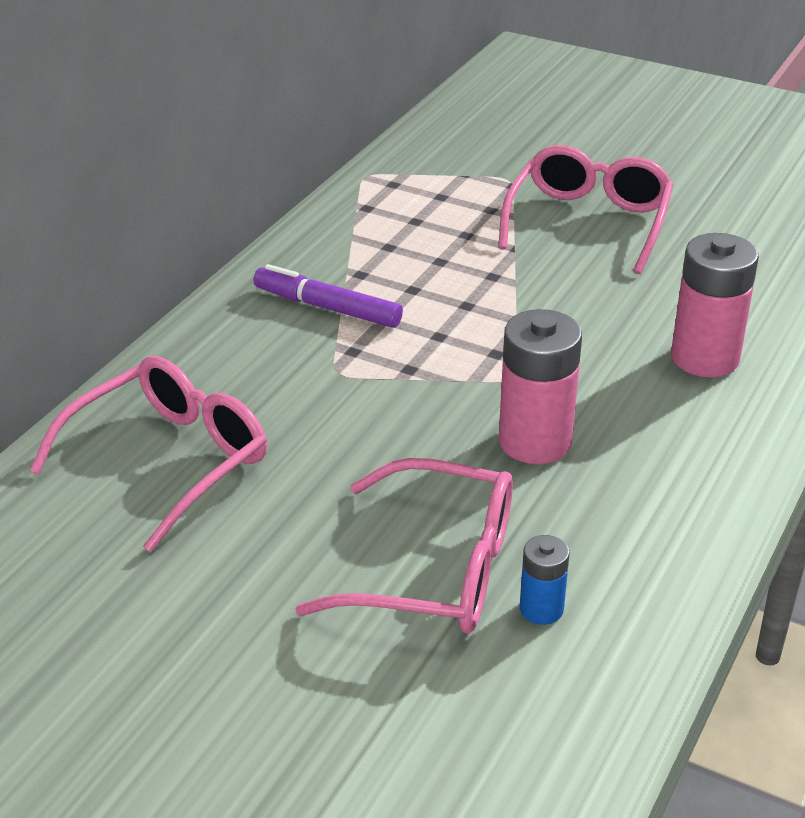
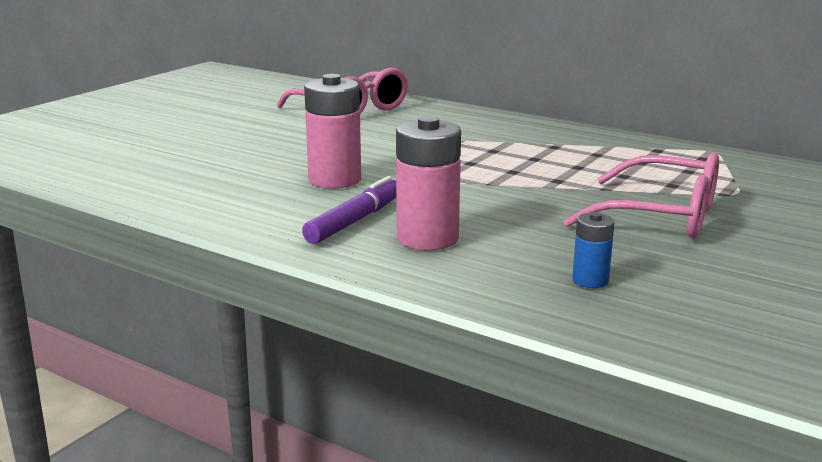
camera: 95 degrees right, 15 degrees down
purple marker [253,264,403,328] -> purple marker moved to [302,176,396,244]
pink glasses [296,458,513,633] -> none
blue battery [520,535,570,625] -> blue battery moved to [572,212,614,288]

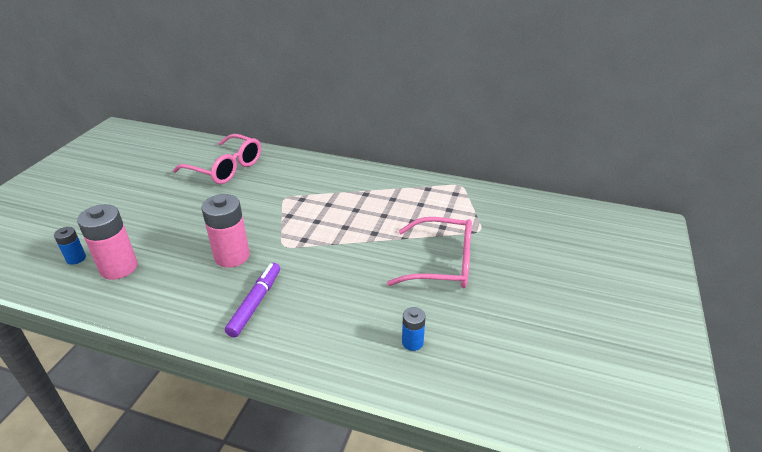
camera: 15 degrees left, 15 degrees up
pink battery [396,116,461,250] -> pink battery moved to [77,204,137,280]
none -> blue battery [54,227,86,265]

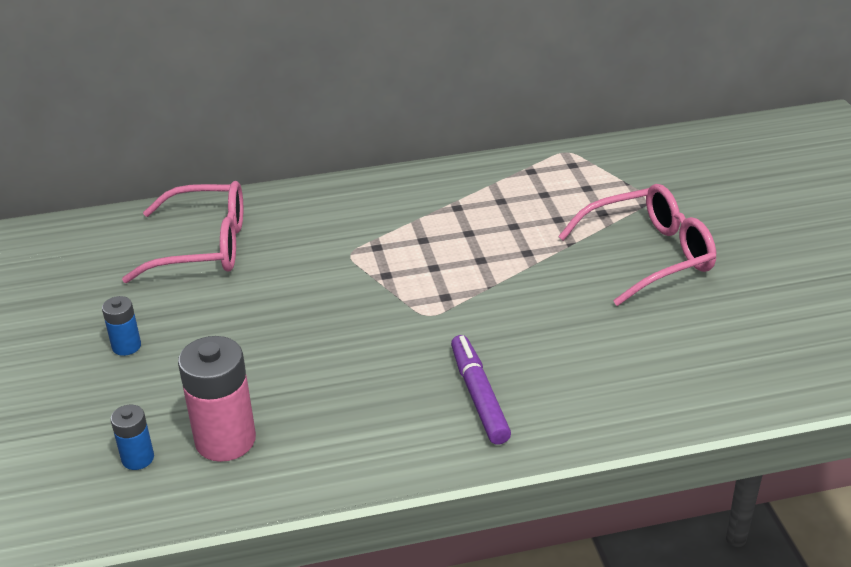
camera: 30 degrees left, 0 degrees up
pink battery [201,194,250,268] -> none
blue battery [402,307,426,351] -> blue battery moved to [102,296,141,356]

